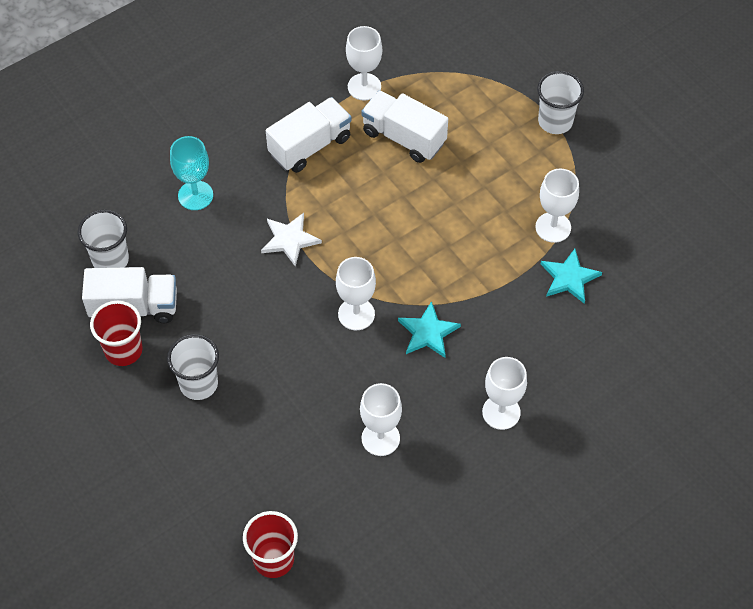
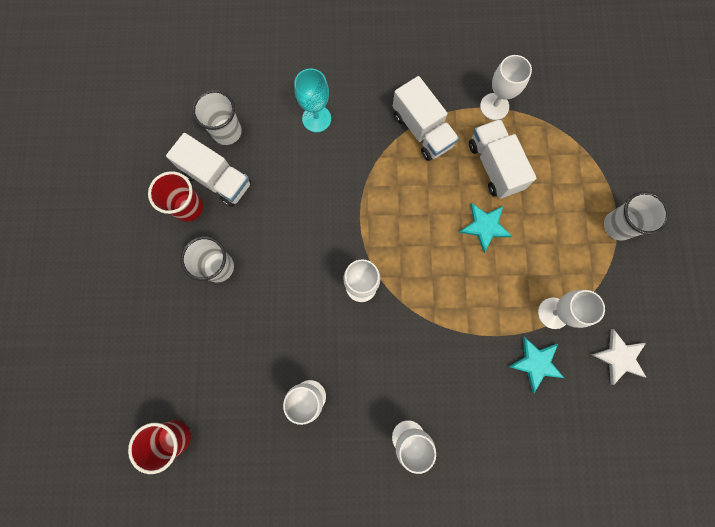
camera: 35 degrees right, 20 degrees up
white star [261,213,322,266] -> white star moved to [591,329,647,385]
white truck [266,97,352,173] -> white truck turned 60 degrees clockwise [393,76,459,161]
turquoise star [398,301,461,358] -> turquoise star moved to [459,203,512,253]

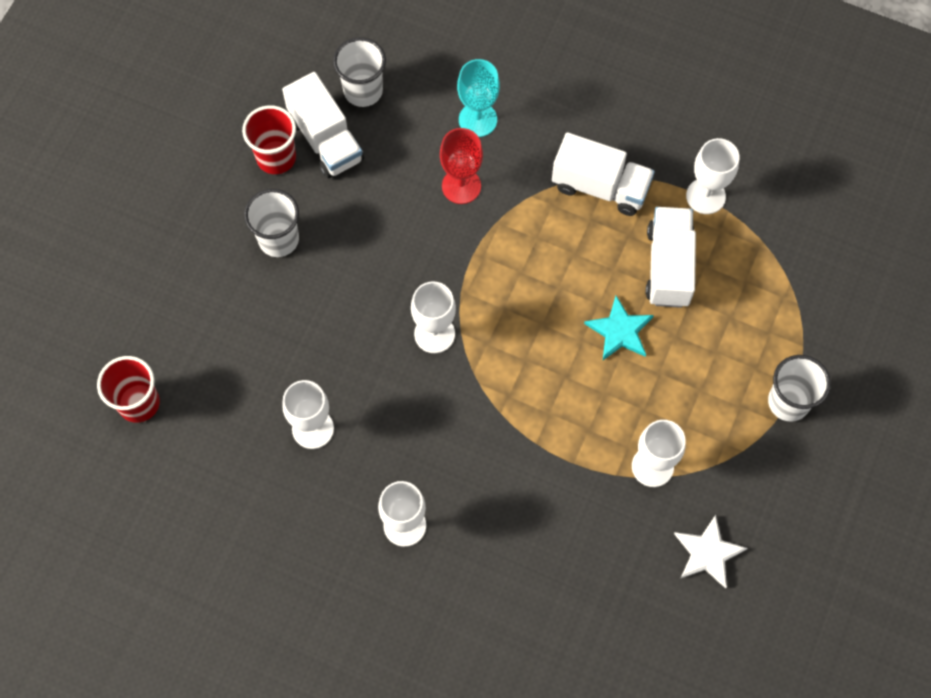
camera: 25 degrees right, 10 degrees down
white truck [393,76,459,161] -> white truck turned 60 degrees counterclockwise [552,132,655,216]
turquoise star [508,337,564,393] -> none
none -> red goblet [440,128,483,204]

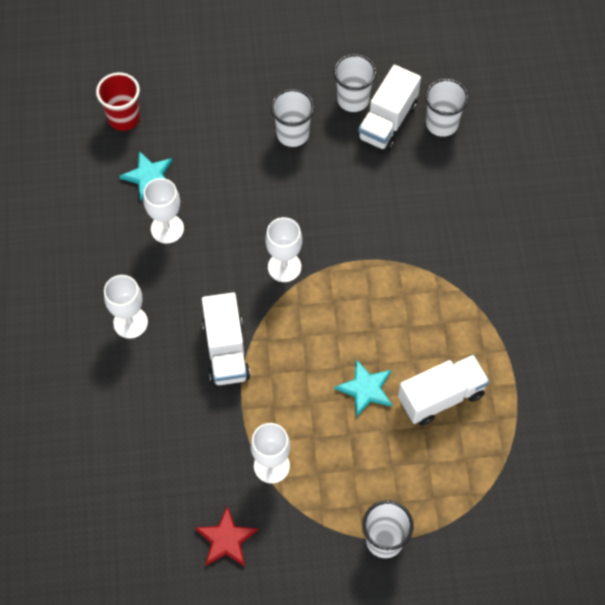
camera: 60 degrees right, 5 degrees down
red cup [242,105,296,174] -> white cup [333,54,377,112]
red goblet [440,128,483,204] -> none
turquoise goblet [457,59,500,137] -> none
white truck [552,132,655,216] -> white truck moved to [202,292,250,385]
white star [674,515,747,589] -> red star [195,506,258,566]
white goblet [686,138,739,214] -> none
none -> turquoise star [120,151,172,201]

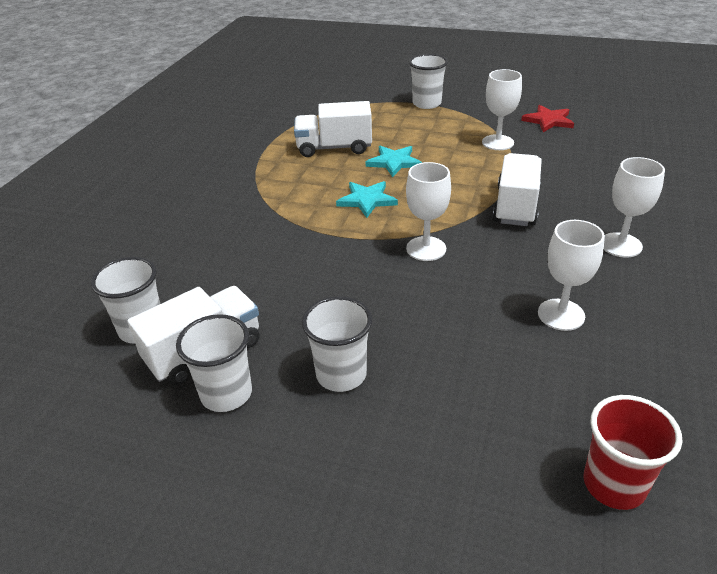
camera: 155 degrees left, 25 degrees down
turquoise star [120,151,172,201] -> turquoise star moved to [336,181,398,218]

